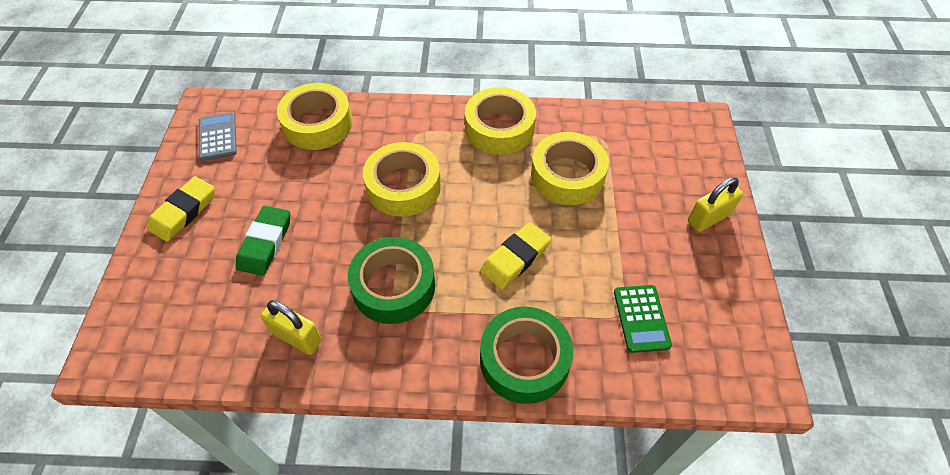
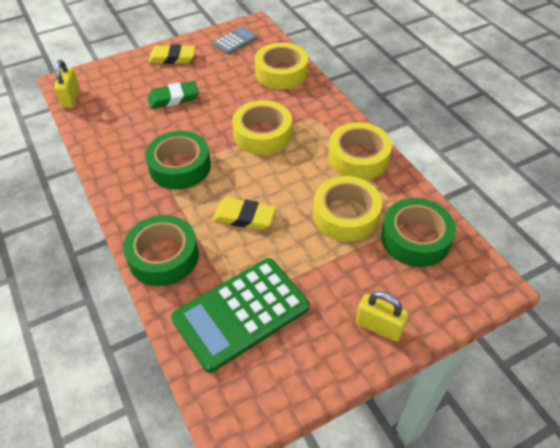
camera: 60 degrees right, 5 degrees down
yellow padlock [261,300,322,355] -> yellow padlock moved to [54,60,80,108]
green calculator [614,285,672,353] -> green calculator [171,258,310,373], size x1.96
none -> green tape [381,198,456,267]

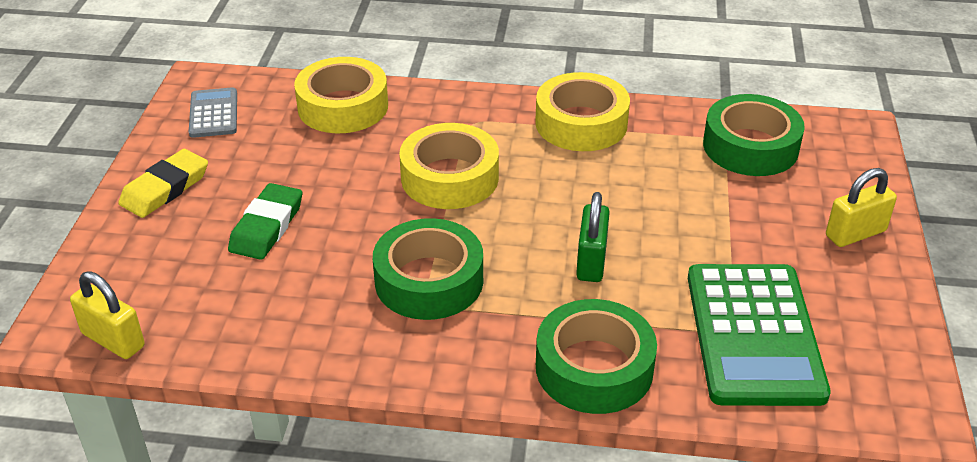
camera: 55 degrees left, 10 degrees down
yellow eraser [213,198,276,230] -> green padlock [576,192,610,282]
yellow tape [313,176,382,242] -> none

